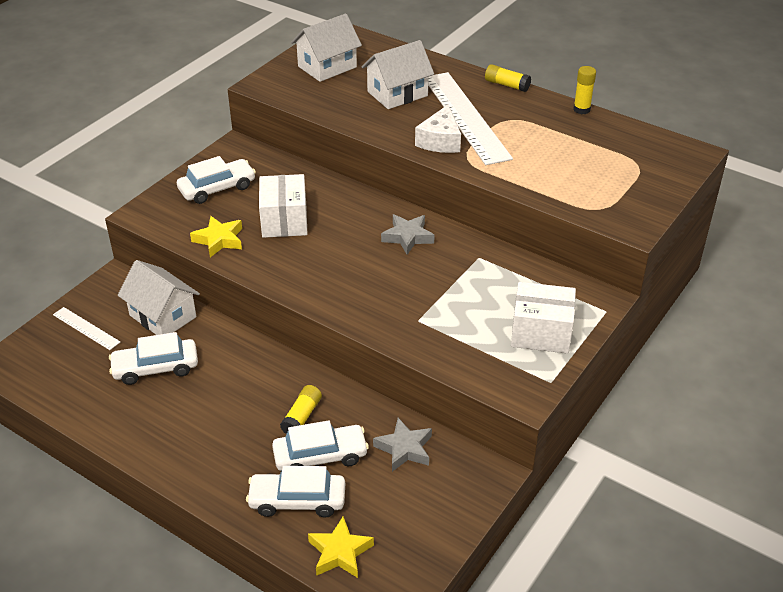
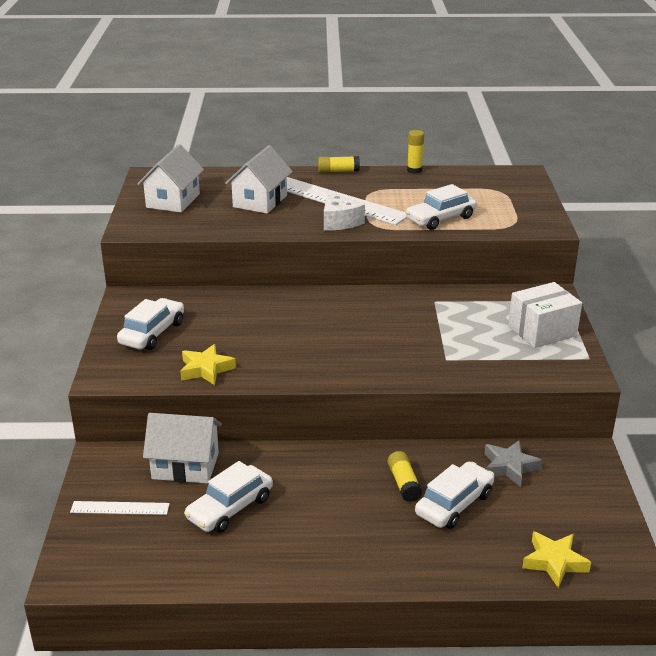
camera: 35 degrees left, 10 degrees down
white car [246,466,345,517] -> white car moved to [405,184,477,230]
white box [259,174,307,238] -> none
grey star [381,214,435,255] -> none

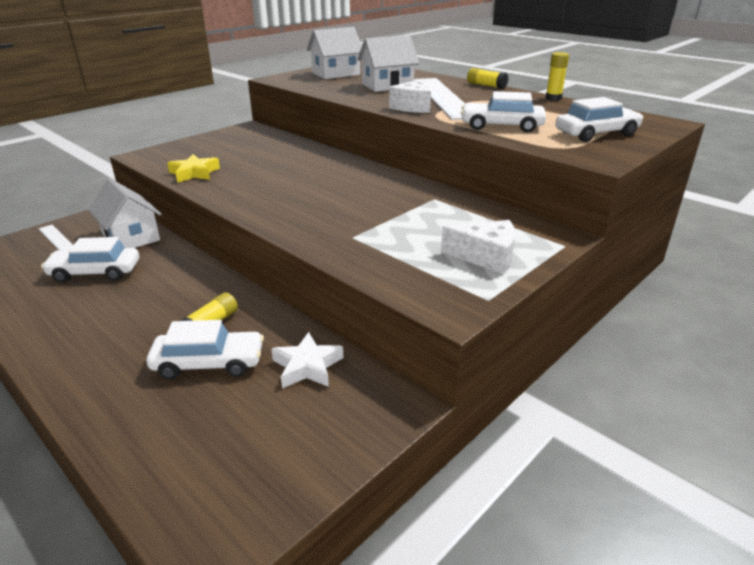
camera: 45 degrees right, 0 degrees up
white car [117,298,184,350] -> white car moved to [556,97,644,142]
grey star [484,440,542,487] -> white star [271,332,343,389]
white box [508,282,582,348] -> white cheese [441,220,515,274]
yellow star [522,531,591,588] -> none

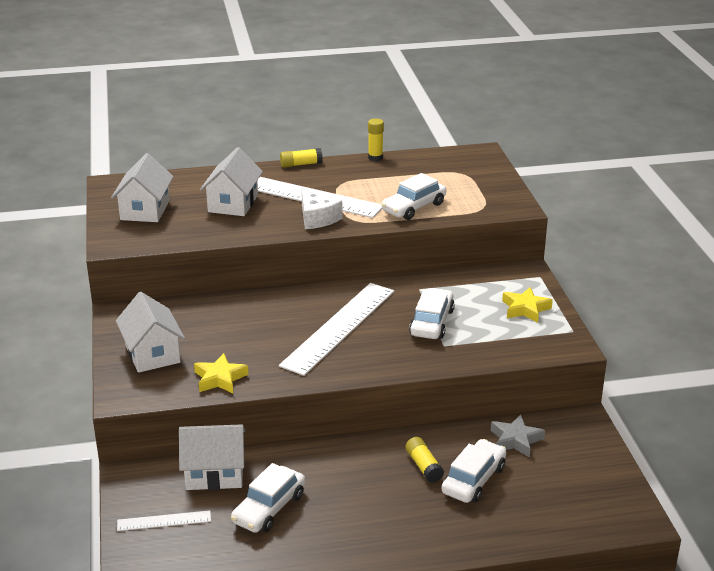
camera: 55 degrees left, 0 degrees up
white star [271,332,343,389] -> grey star [491,414,545,458]
white cheese [441,220,515,274] -> yellow star [502,287,553,323]
white car [556,97,644,142] -> white car moved to [409,288,455,339]
none -> white house [116,292,185,373]
none -> white ruler [279,283,394,376]

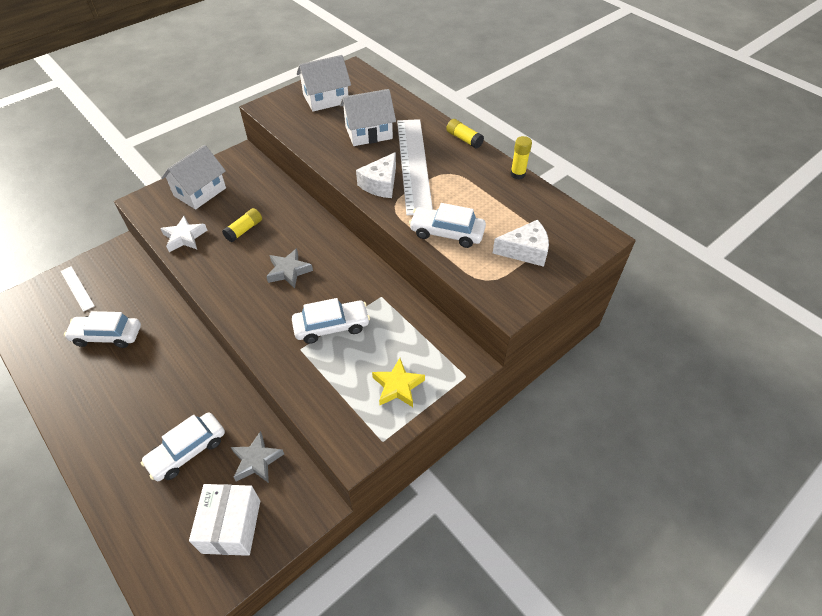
camera: 60 degrees right, 20 degrees up
white house [179,424,245,490] -> none
yellow star [194,353,248,393] -> white star [160,216,208,252]
white ruler [279,283,394,376] -> grey star [266,248,313,289]
yellow glue stick [406,437,444,483] -> yellow glue stick moved to [222,208,262,242]
white car [442,439,506,503] -> white car turned 135 degrees clockwise [141,412,225,481]
none -> white box [189,484,260,556]
none -> white cheese [493,220,549,267]

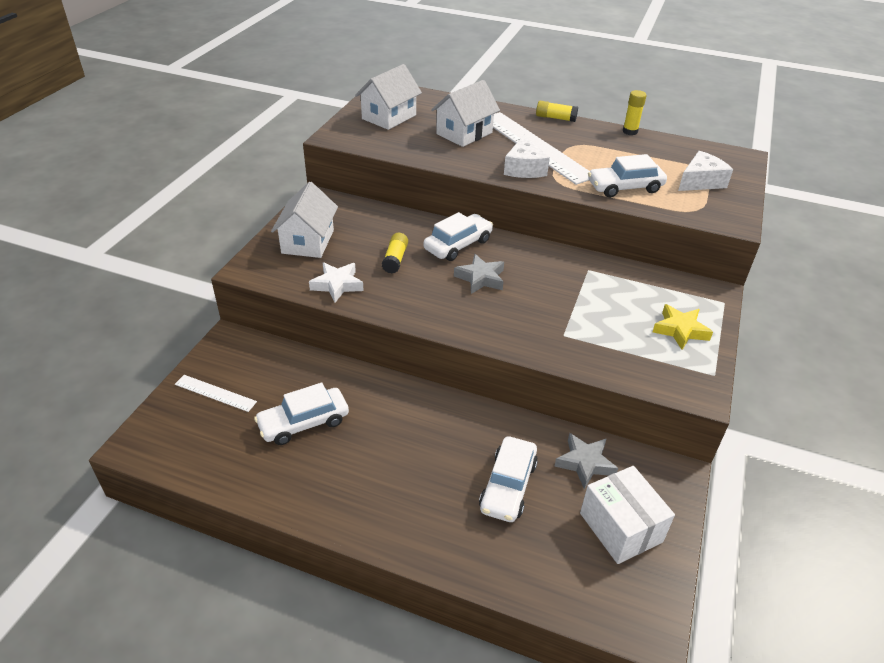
camera: 30 degrees left, 10 degrees down
white car [292,298,370,344] -> white car moved to [423,212,493,261]

